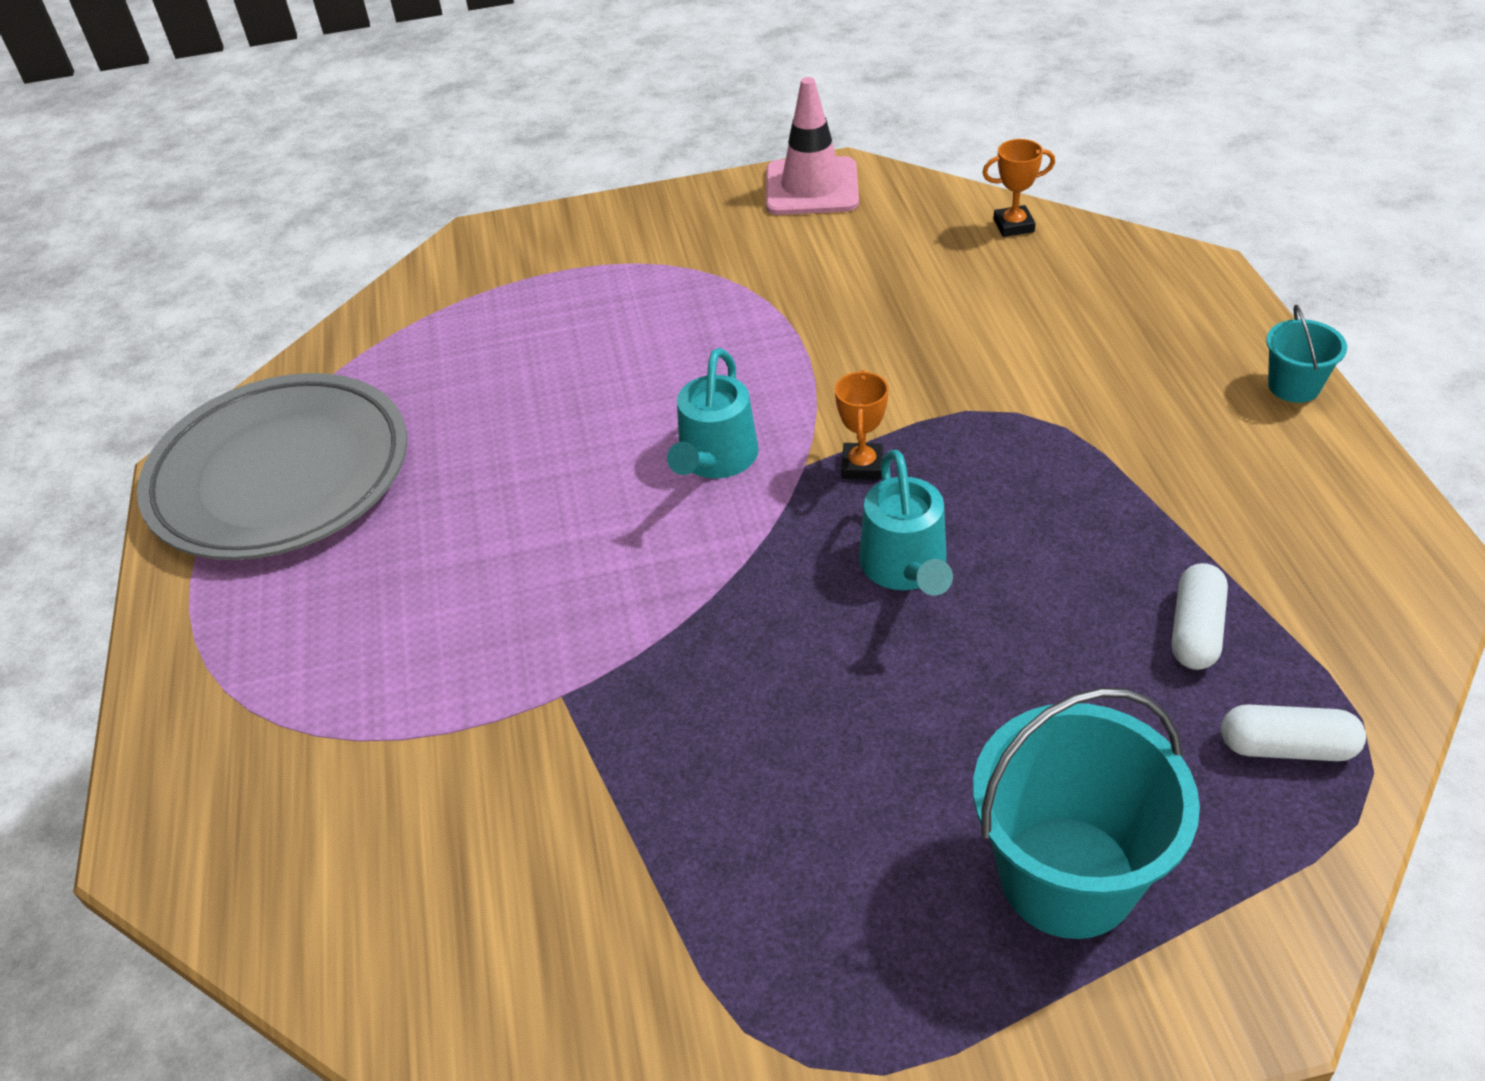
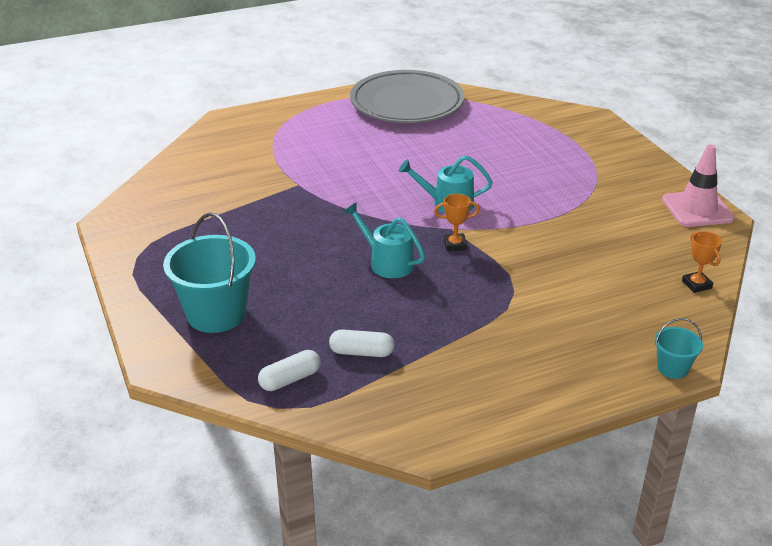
camera: 75 degrees right, 10 degrees down
turquoise watering can [859,450,953,596] -> turquoise watering can turned 60 degrees clockwise [343,202,425,278]
white capsule [1221,704,1366,761] -> white capsule turned 60 degrees clockwise [258,350,321,391]
turquoise bucket [1266,305,1347,403] -> turquoise bucket moved to [655,318,703,379]

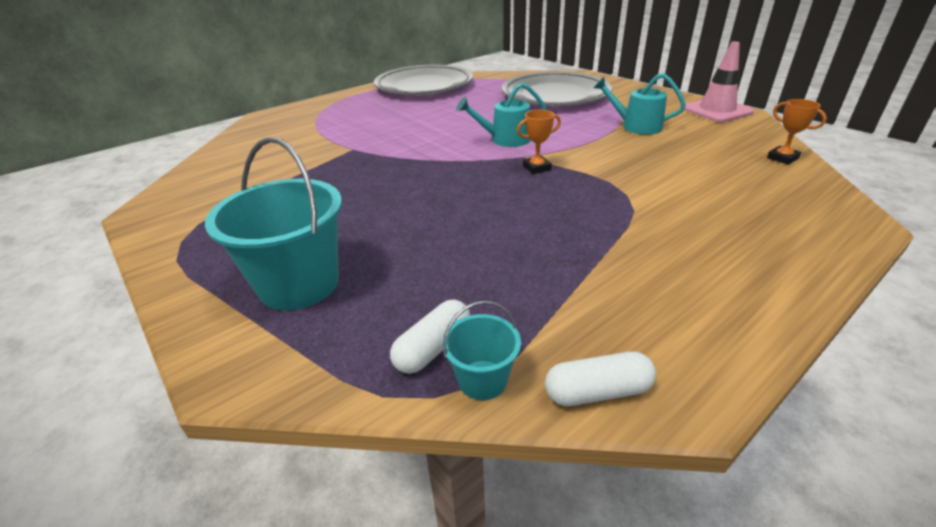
camera: 15 degrees left, 0 degrees up
white capsule [329,329,395,357] -> white capsule moved to [545,352,656,406]
turquoise watering can [343,202,425,278] -> turquoise watering can moved to [593,73,686,134]
turquoise bucket [655,318,703,379] -> turquoise bucket moved to [442,301,521,400]
none -> grey plate [502,71,612,106]

